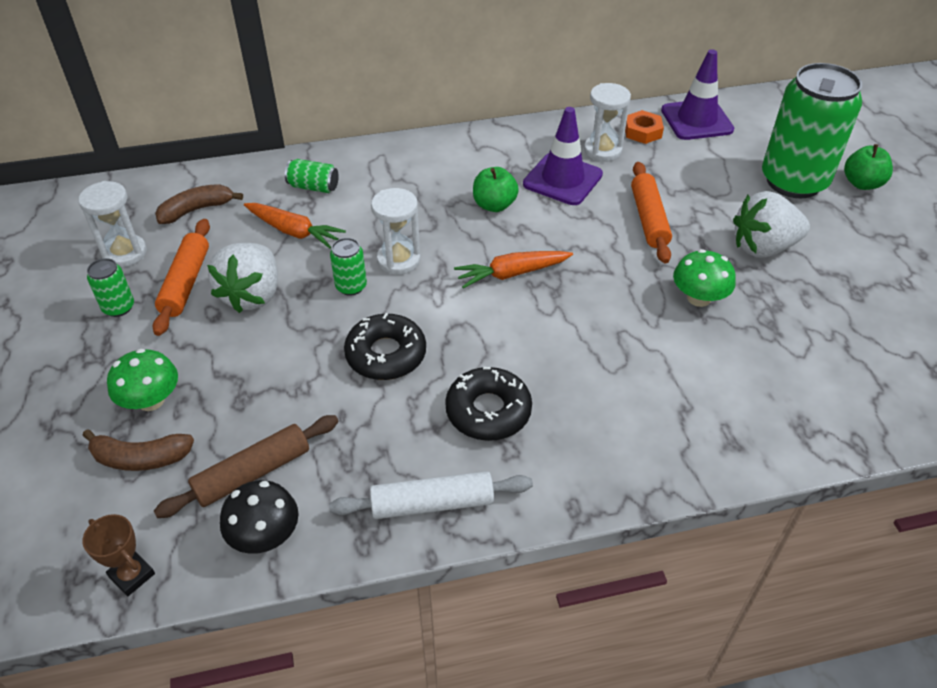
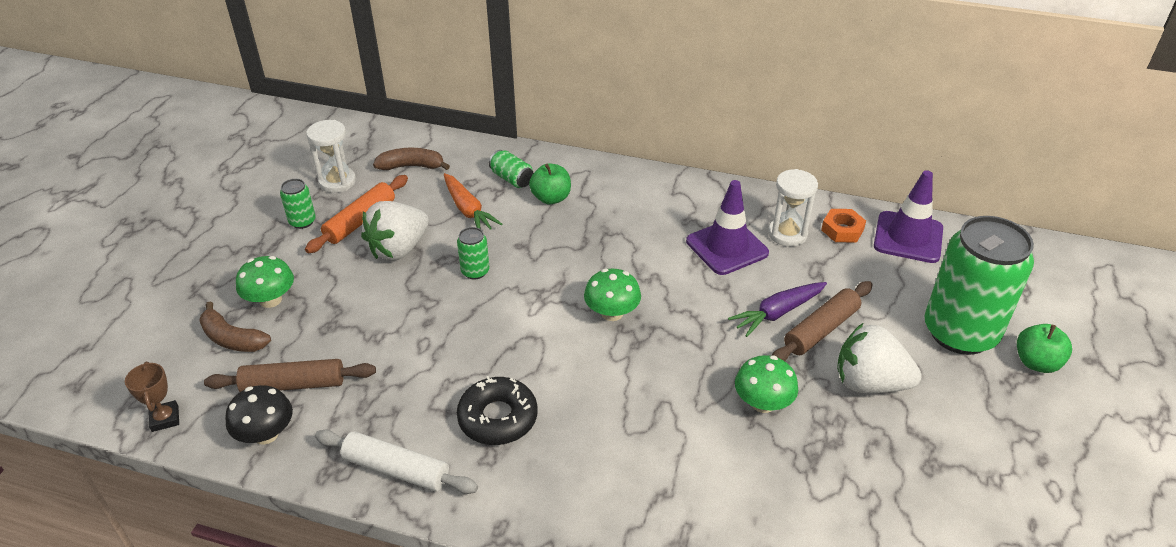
camera: 30 degrees right, 5 degrees down
black donut [344,313,426,380] -> none
white hourglass [371,188,421,275] -> none
orange carrot [454,251,573,289] -> green mushroom [584,269,641,321]
green apple [473,167,519,212] -> green apple moved to [529,163,571,204]
orange rolling pin [631,162,672,264] -> purple carrot [728,282,827,337]
none -> brown rolling pin [772,281,873,361]

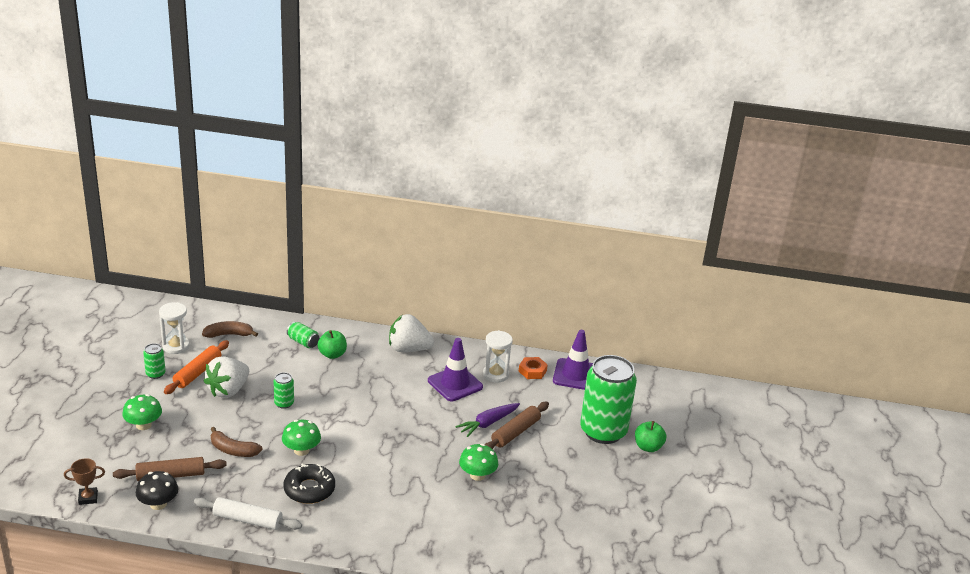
camera: 10 degrees left, 10 degrees down
brown trophy [125,362,179,432] -> brown trophy turned 75 degrees counterclockwise [64,458,105,505]
brown banana [199,301,271,352] -> brown banana moved to [211,427,263,457]
orange carrot [444,173,502,230] -> none
green mushroom [584,269,641,321] -> green mushroom moved to [282,419,321,456]
white strawberry [837,323,922,393] -> white strawberry moved to [389,314,434,352]

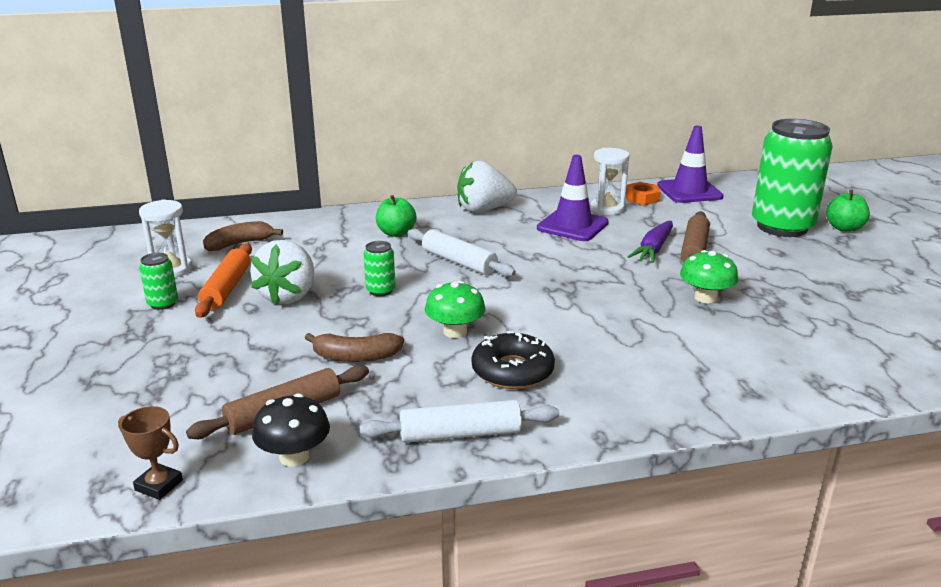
camera: 20 degrees left, 5 degrees down
brown trophy [64,458,105,505] -> brown trophy turned 60 degrees clockwise [118,406,183,500]
green mushroom [122,394,162,430] -> none
green can [287,322,319,348] -> none
none -> white rolling pin [408,229,516,277]

